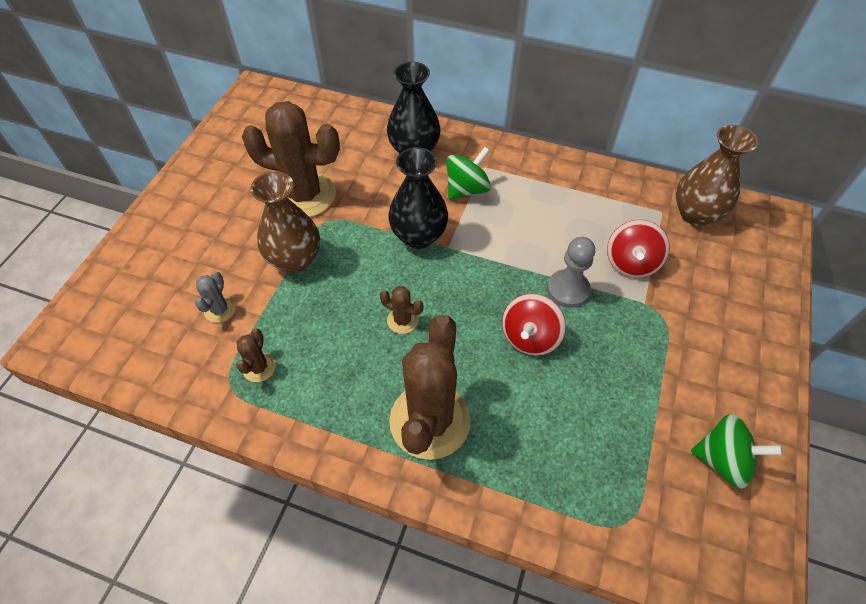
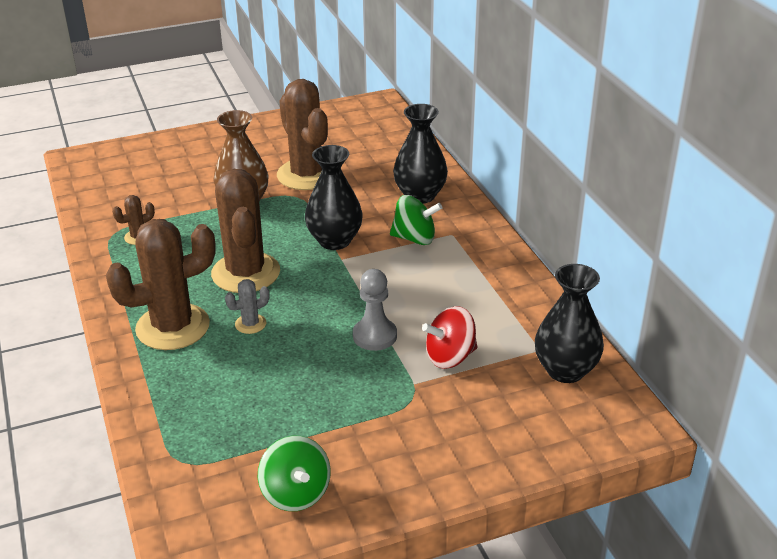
camera: 50 degrees right, 20 degrees down
grey cactus [195,271,236,323] -> grey cactus moved to [225,279,270,334]
brown cactus [380,286,423,334] -> brown cactus [211,169,280,293], size x2.32
red spinning top [502,294,566,356] -> none
brown vase [676,125,758,226] -> black vase [535,264,604,383]

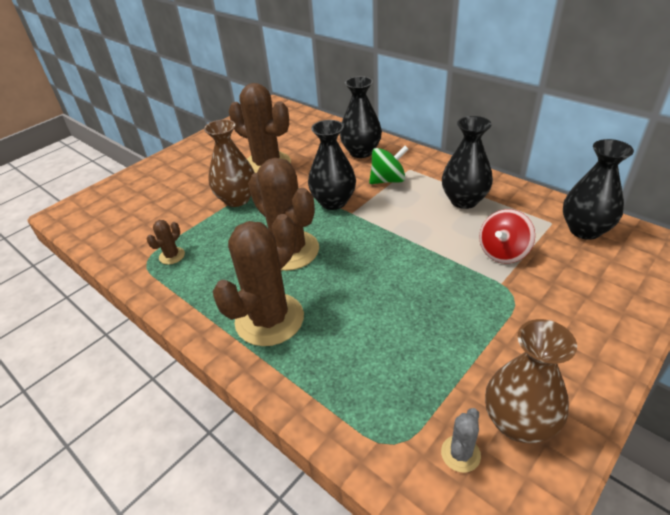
camera: 25 degrees left, 5 degrees up
grey cactus [225,279,270,334] -> grey cactus moved to [441,408,481,473]
green spinning top [258,436,331,511] -> brown vase [485,319,577,443]
grey pawn [353,269,397,351] -> none
none -> black vase [442,116,493,209]

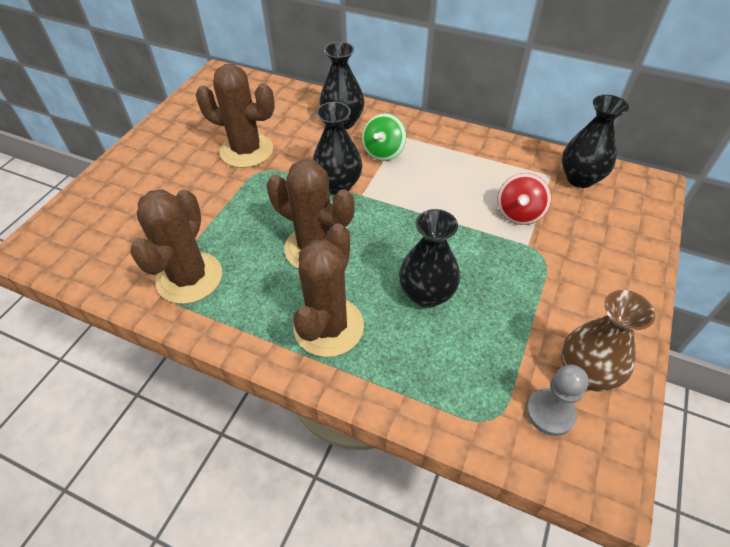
camera: 20 degrees left, 10 degrees up
brown cactus [147,220,185,264] -> brown cactus [130,189,222,304], size x2.32
brown vase [204,119,255,207] -> none
green spinning top [369,146,409,184] -> green spinning top turned 150 degrees clockwise [362,113,406,161]
grey cactus [441,408,481,473] -> grey pawn [526,364,589,436]
black vase [442,116,493,209] -> black vase moved to [399,209,460,308]

